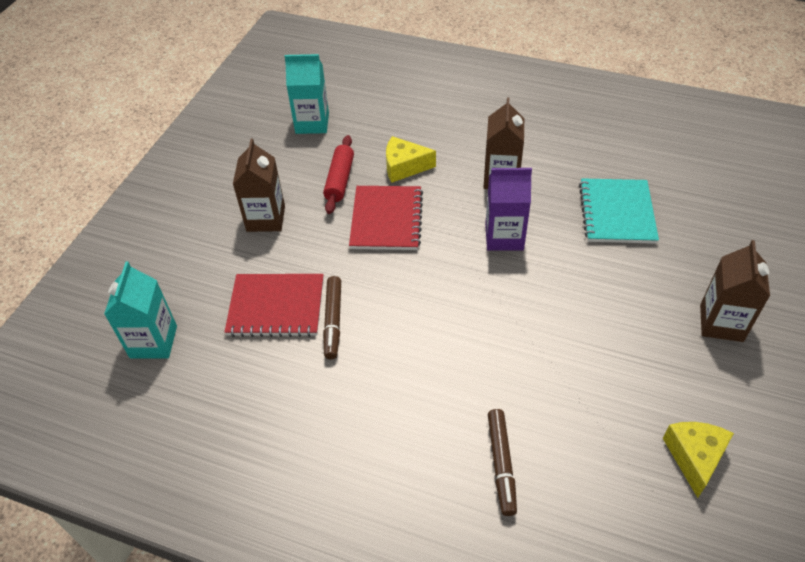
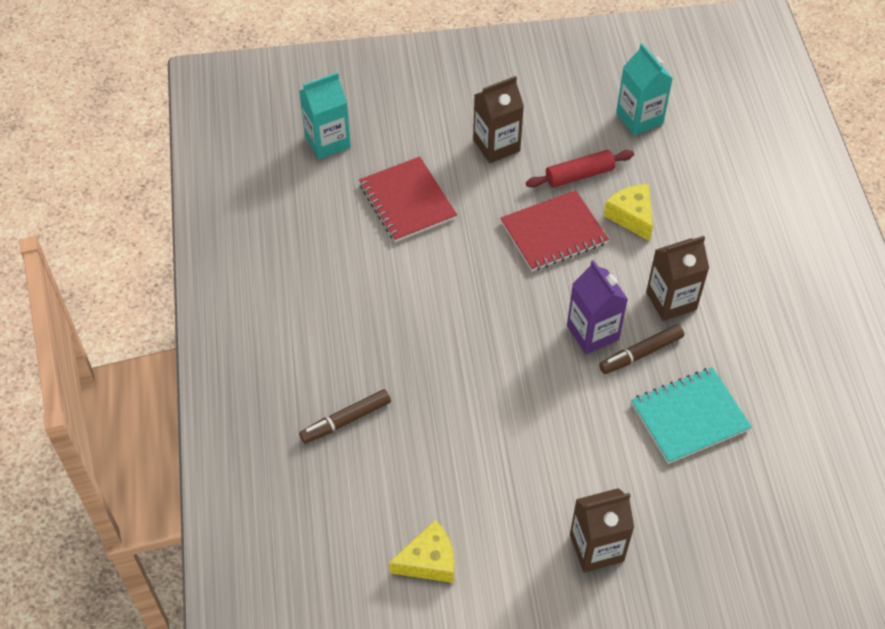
camera: 60 degrees right, 5 degrees up
brown marker [323,276,341,359] -> brown marker moved to [599,324,684,374]

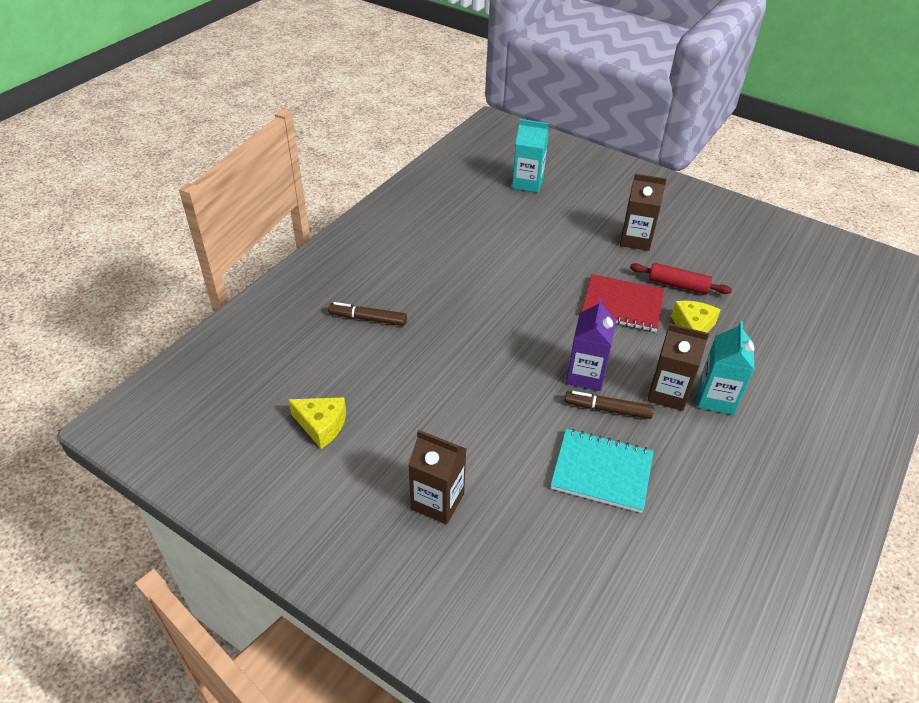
camera: 40 degrees right, 10 degrees down
red notebook [359,156,457,242] -> none
turquoise carton [616,43,673,136] -> turquoise carton moved to [697,321,754,415]

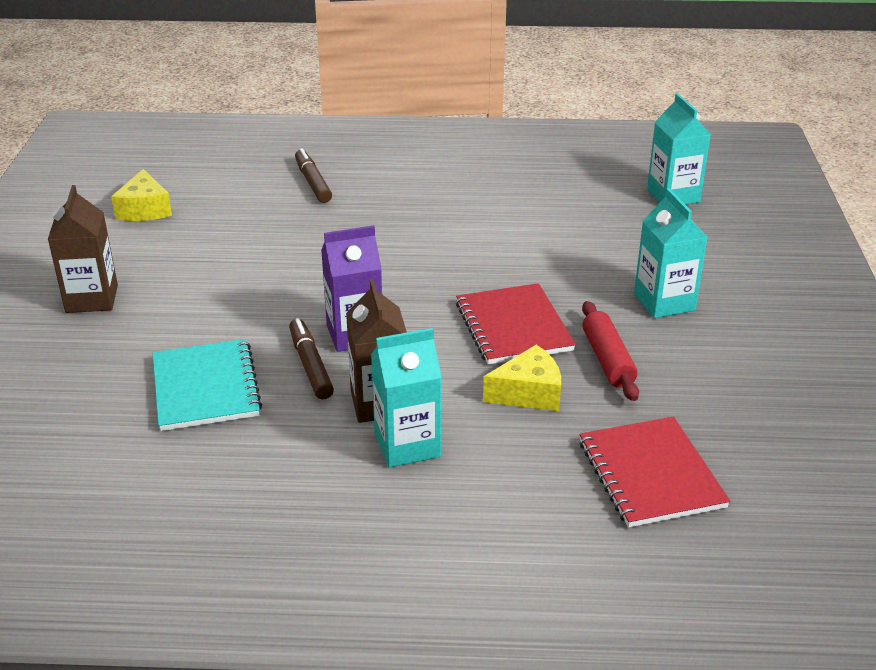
camera: 60 degrees right, 10 degrees down
brown carton [620,174,667,251] -> turquoise carton [634,188,708,318]
none -> red notebook [579,417,730,527]

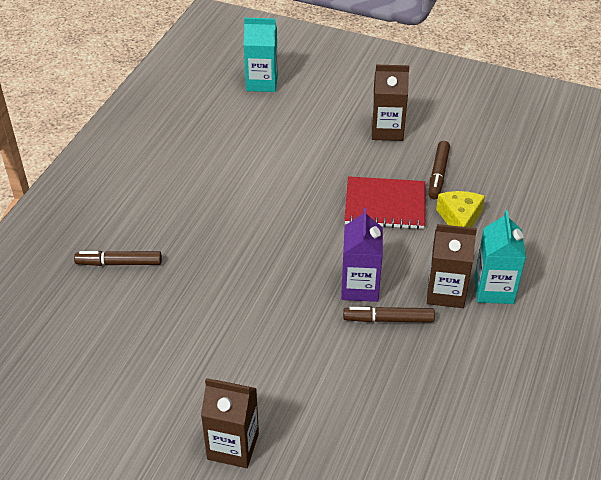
camera: 70 degrees left, 10 degrees up
yellow cheese [111,169,172,221] -> none
turquoise notebook [152,339,262,431] -> none
red notebook [579,417,730,527] -> none
red rolling pin [582,301,639,401] -> brown marker [429,141,450,199]
turquoise carton [634,188,708,318] -> brown carton [372,65,409,141]

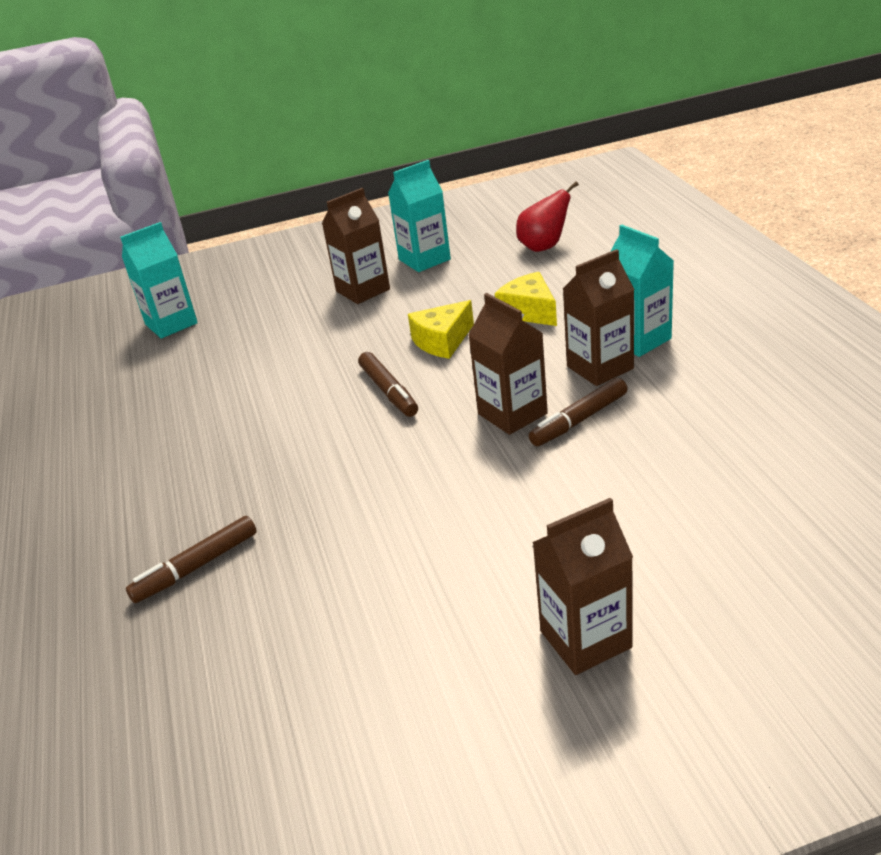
camera: 35 degrees left, 10 degrees down
purple carton [341,208,383,302] -> brown carton [468,293,548,435]
red notebook [344,176,425,230] -> yellow cheese [408,300,474,359]
brown marker [429,141,450,199] -> brown marker moved to [358,352,418,417]
none -> turquoise carton [388,160,451,272]
none -> red pear [516,181,579,252]

